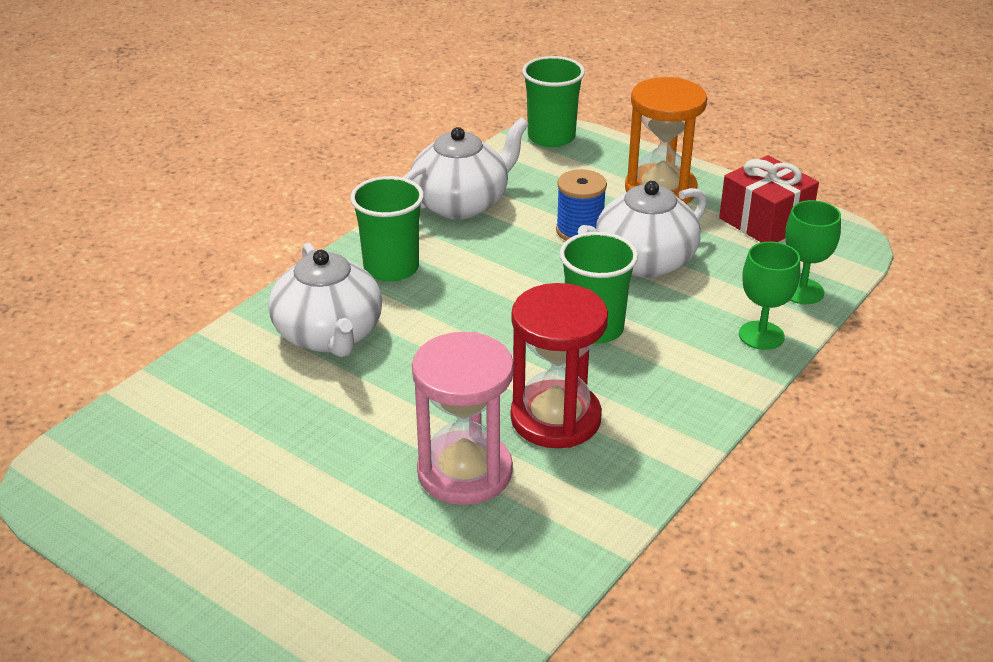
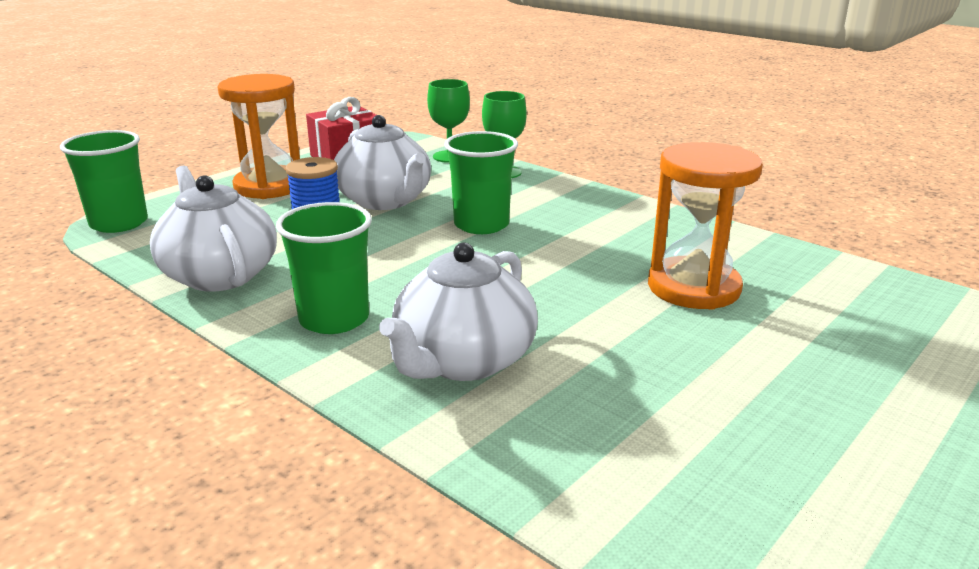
camera: 85 degrees left, 10 degrees down
white teapot [269,243,382,357] -> white teapot turned 135 degrees clockwise [379,243,538,381]
pink hourglass [412,332,514,505] -> orange hourglass [648,142,763,310]
red hourglass [511,283,608,448] -> none

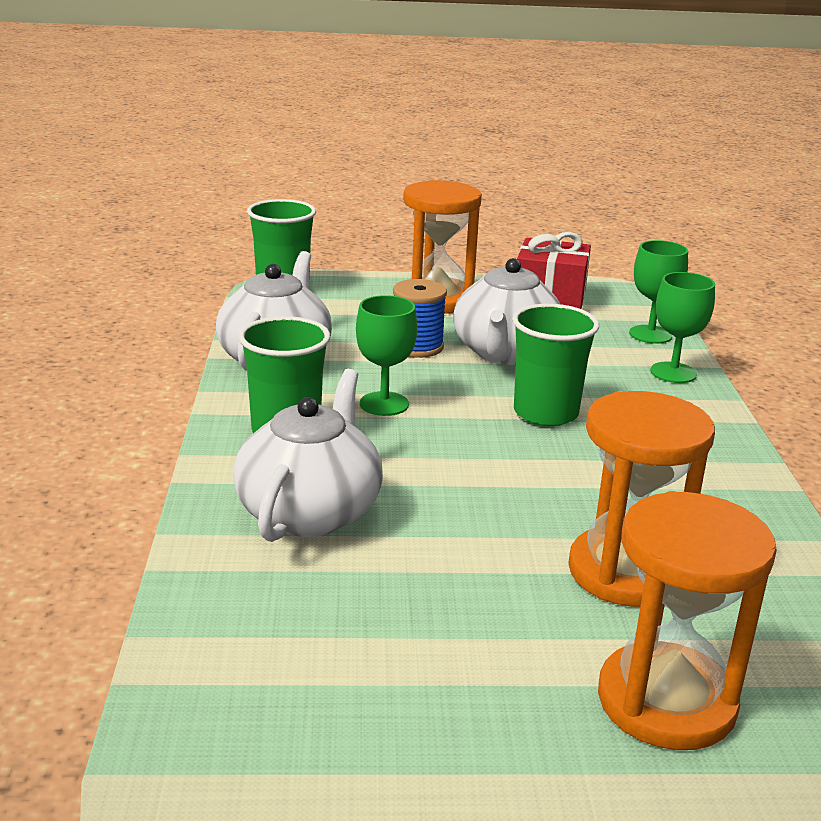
camera: 45 degrees right, 0 degrees up
white teapot [379,243,538,381] -> white teapot turned 120 degrees clockwise [233,369,383,542]
none -> green goblet [356,295,417,416]
none -> orange hourglass [598,491,777,750]

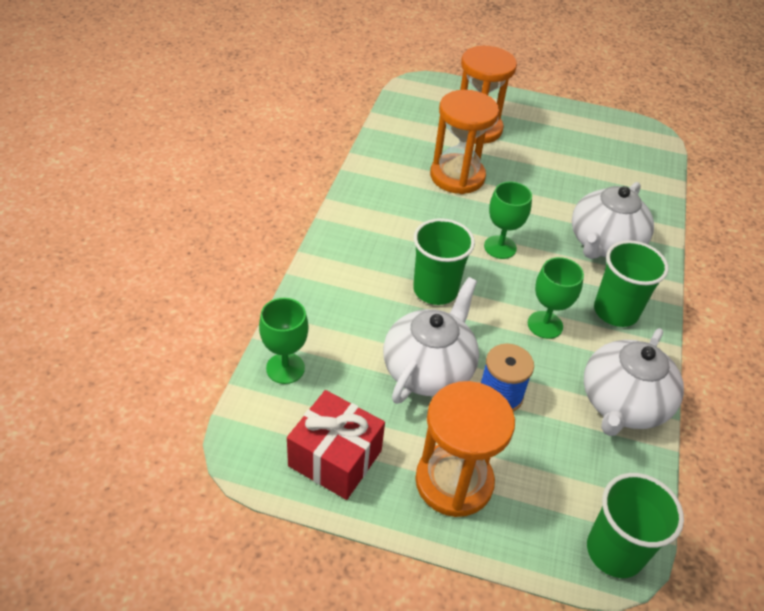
camera: 165 degrees left, 20 degrees up
green goblet [650,272,715,383] -> green goblet moved to [484,182,532,259]

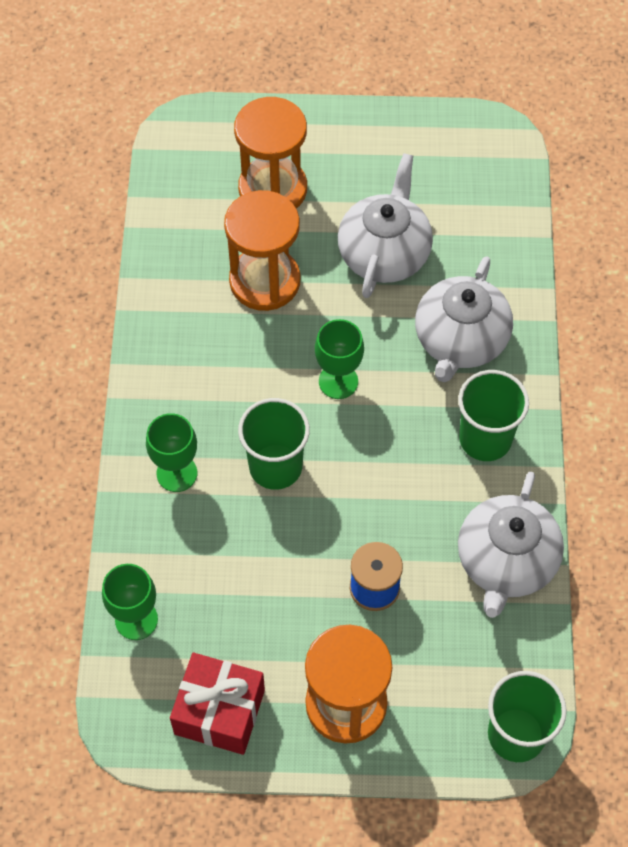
camera: 10 degrees left, 15 degrees up
white teapot [383,277,479,404] -> white teapot moved to [338,153,433,298]
green goblet [528,257,584,339] -> green goblet moved to [146,413,197,492]

